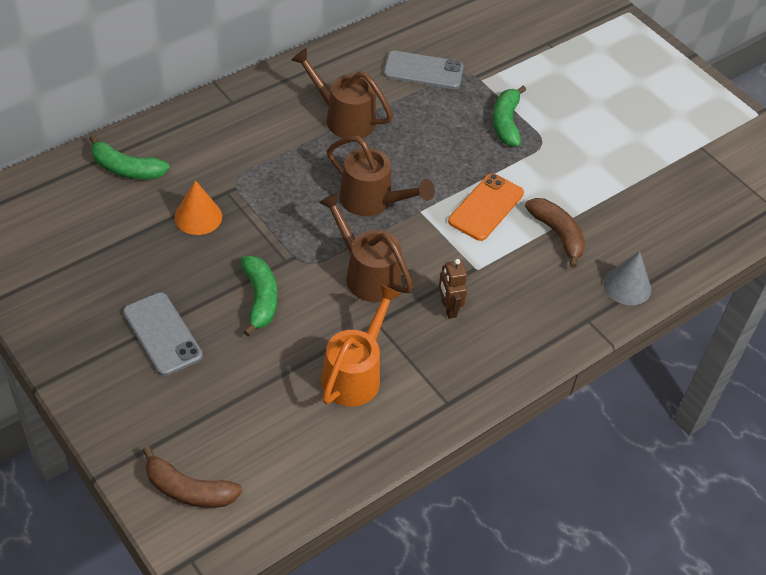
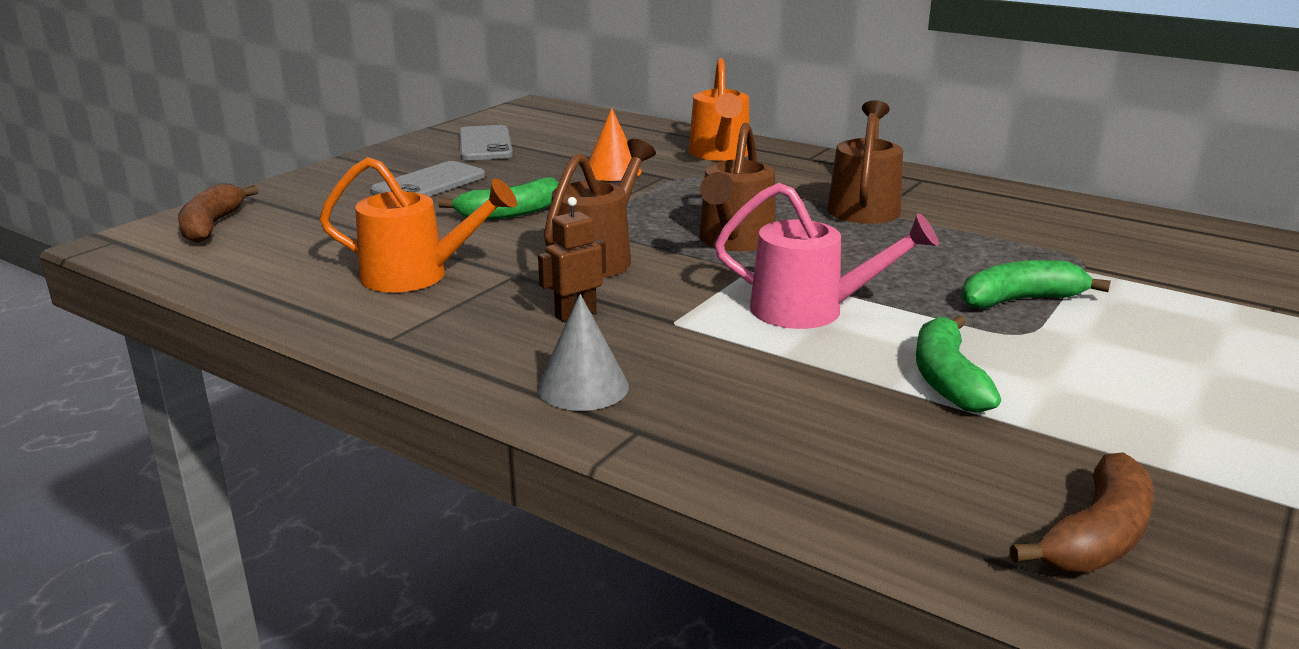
camera: 75 degrees right, 25 degrees down
green banana [89,135,170,180] -> green banana moved to [916,315,1001,413]
grey phone [383,51,464,89] -> grey phone moved to [459,125,513,160]
orange phone [448,173,524,241] -> pink watering can [714,183,939,329]
brown banana [525,198,585,268] -> brown banana moved to [1010,452,1154,572]
grey cone [603,251,651,305] -> grey cone moved to [537,294,629,411]
none -> orange watering can [689,58,750,161]

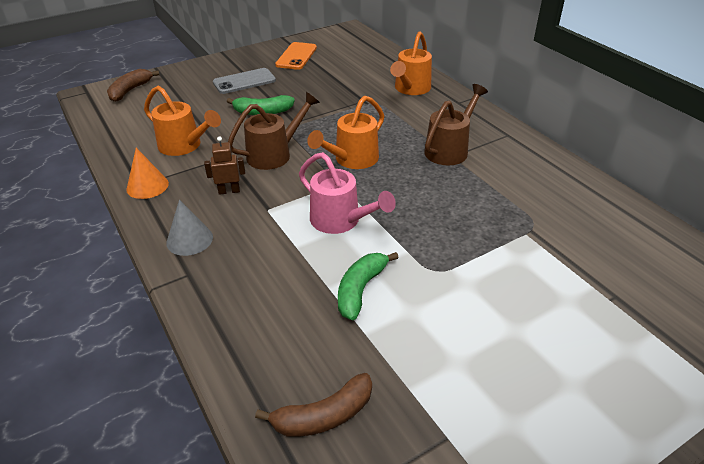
camera: 25 degrees right, 15 degrees up
grey phone [459,125,513,160] -> orange phone [275,42,317,70]
orange cone [588,108,642,181] -> orange cone moved to [126,148,169,199]
brown watering can [699,123,776,251] -> orange watering can [307,96,384,169]
green banana [962,260,1111,308] -> none

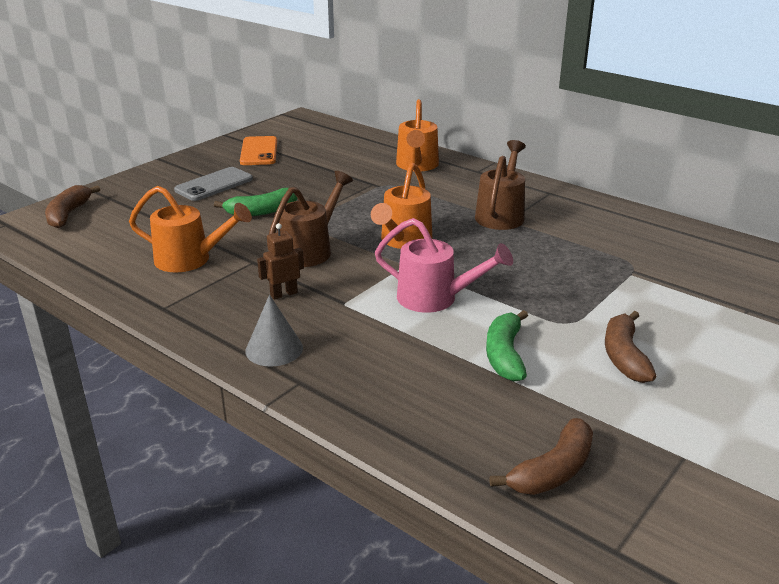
camera: 20 degrees left, 10 degrees down
orange cone [126,148,169,199] -> none
none -> brown banana [605,311,656,383]

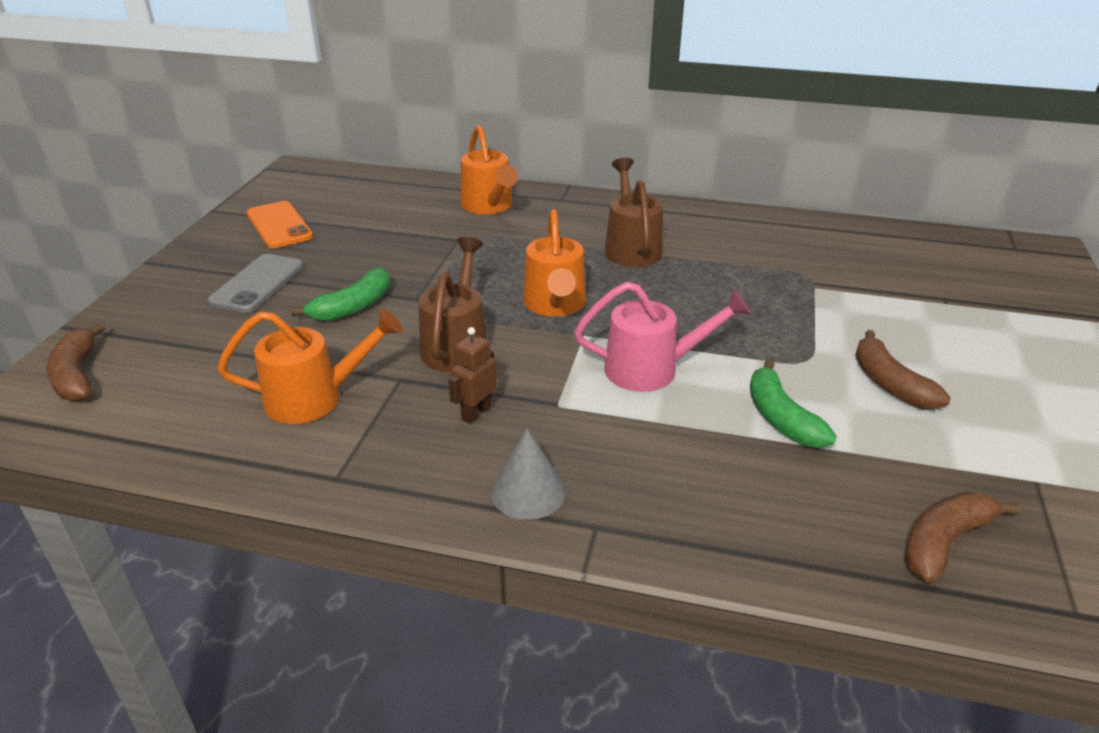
camera: 25 degrees left, 5 degrees up
brown banana [489,418,593,495] -> brown banana turned 150 degrees counterclockwise [905,492,1021,583]

